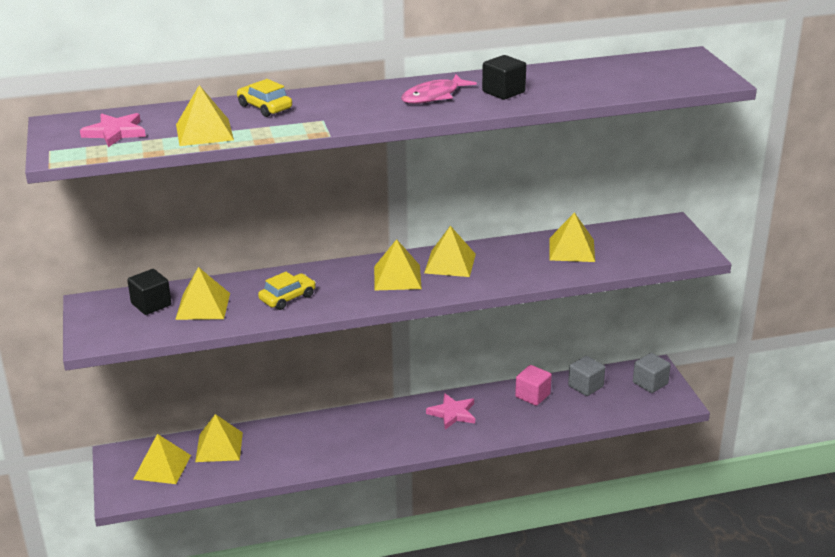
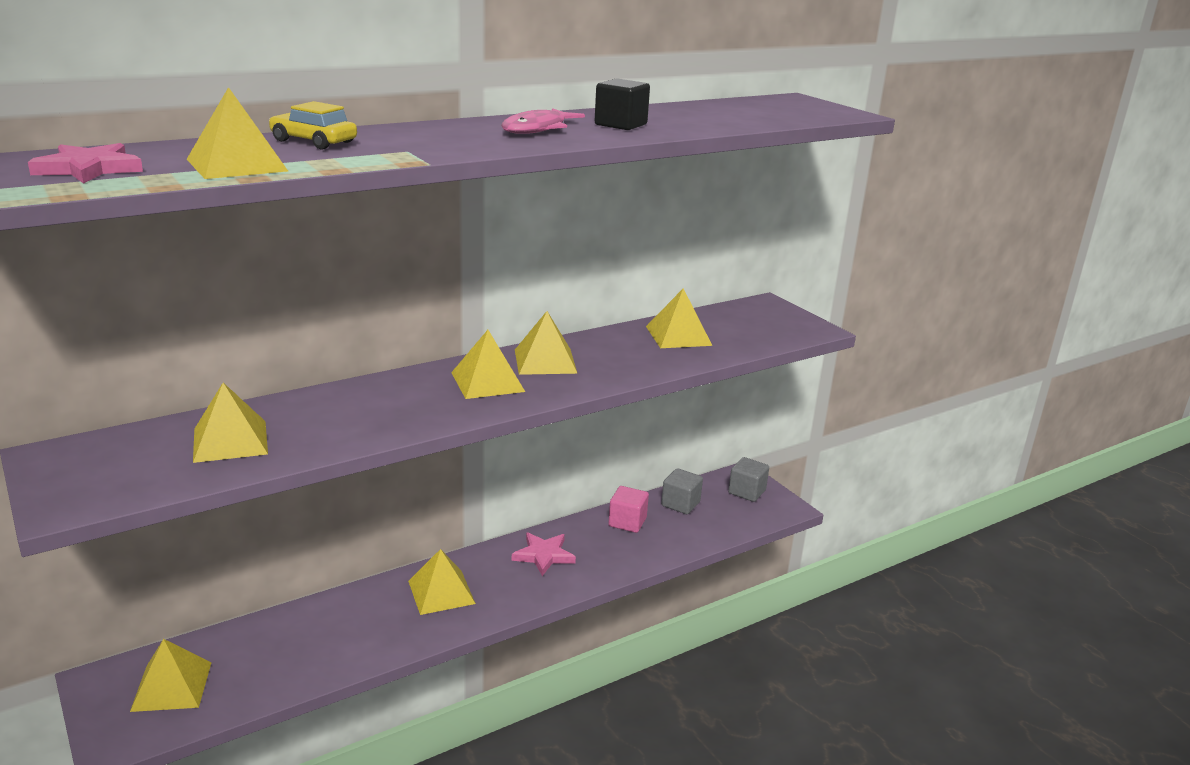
camera: 20 degrees left, 5 degrees down
black cube [127,269,171,315] -> none
yellow pyramid [195,414,243,462] -> yellow pyramid moved to [408,549,476,615]
yellow car [258,272,316,310] -> none

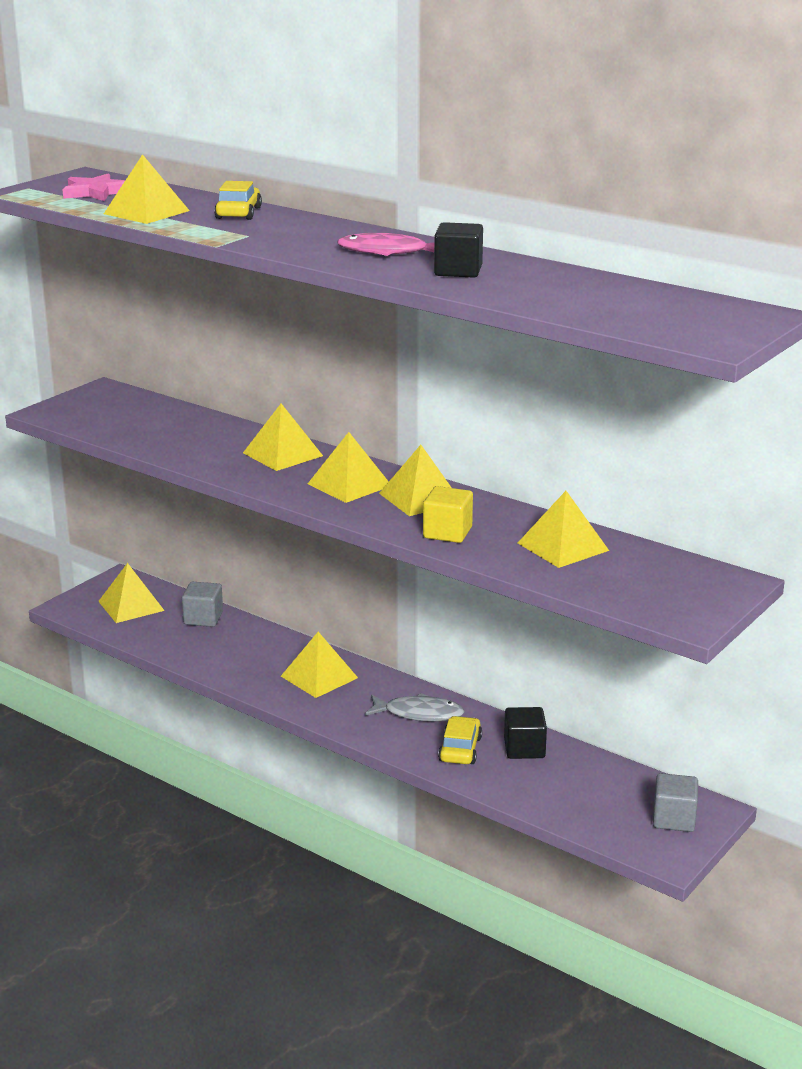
camera: 70 degrees right, 0 degrees up
yellow pyramid [193,383,268,463] -> yellow pyramid moved to [243,404,323,471]
pink star [512,533,576,576] -> grey fish [365,693,465,722]
pink cube [608,486,649,533] -> black cube [504,707,547,759]
grey cube [661,468,703,514] -> grey cube moved to [182,582,223,627]
none -> yellow cube [423,486,473,543]
none -> yellow car [438,716,482,764]

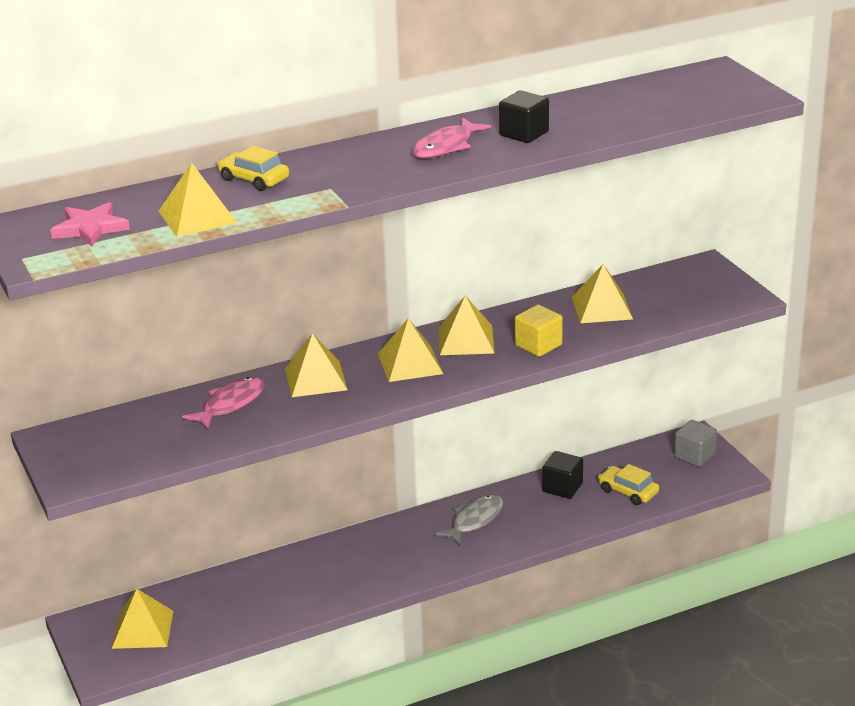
camera: 60 degrees left, 5 degrees up
grey cube [182,582,223,627] -> none
yellow pyramid [281,632,358,698] -> none
yellow car [438,716,482,764] -> yellow car moved to [598,464,659,505]
none -> pink fish [182,376,265,430]

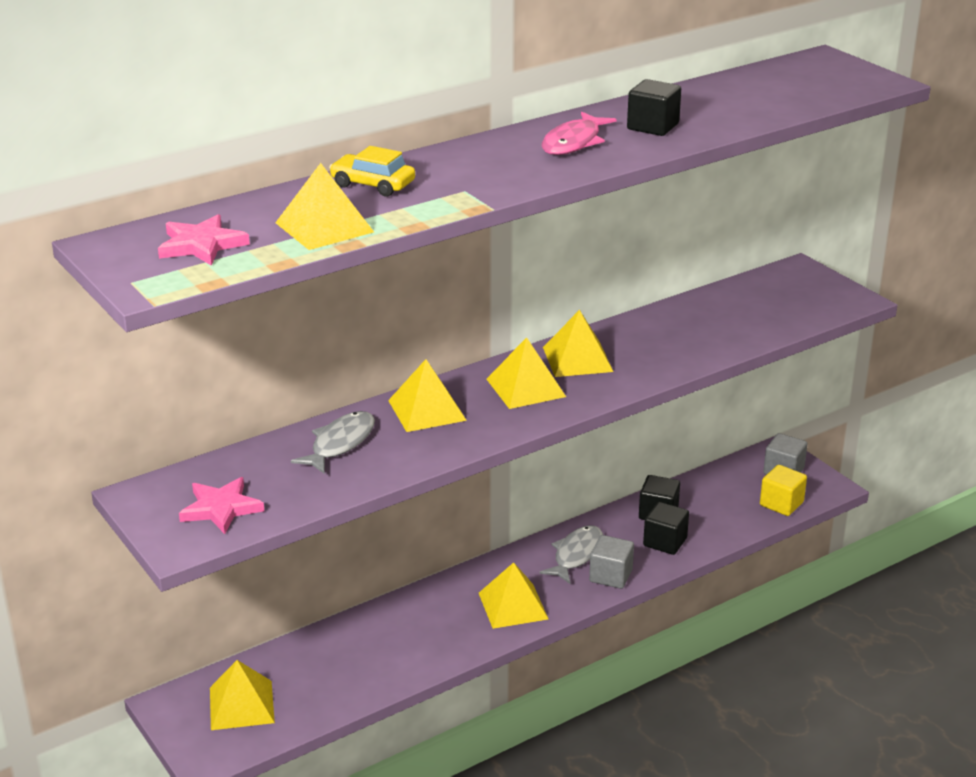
camera: 10 degrees left, 0 degrees up
pink fish [182,376,265,430] -> grey fish [291,411,375,474]
yellow cube [515,305,563,357] -> yellow cube moved to [760,465,807,516]
yellow pyramid [572,264,633,323] -> yellow pyramid moved to [479,562,548,629]
yellow car [598,464,659,505] -> none
none -> pink star [179,477,264,534]
none -> grey cube [589,535,634,589]
none -> black cube [643,502,689,555]

